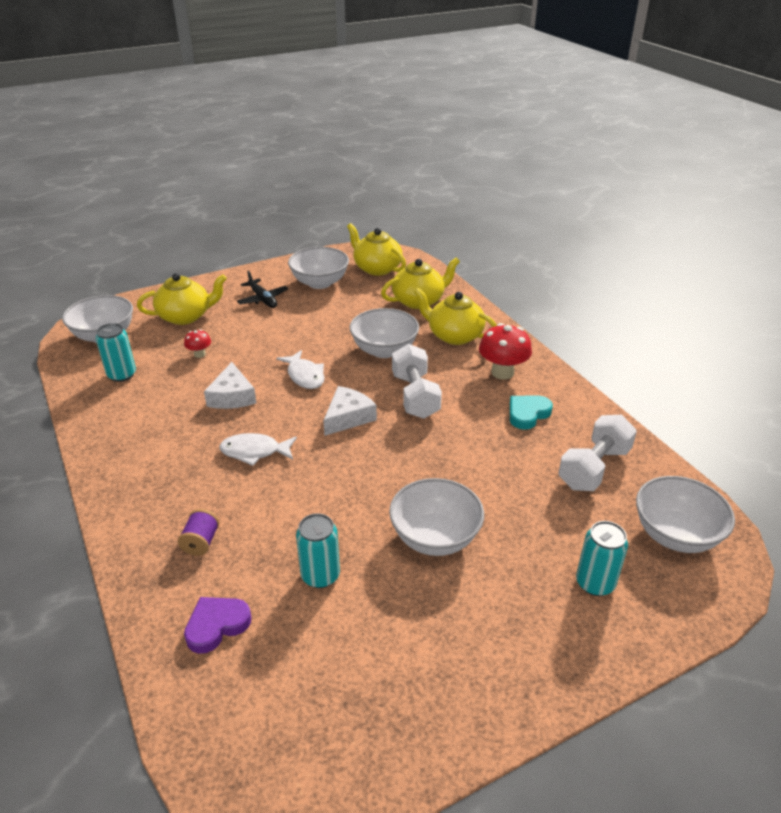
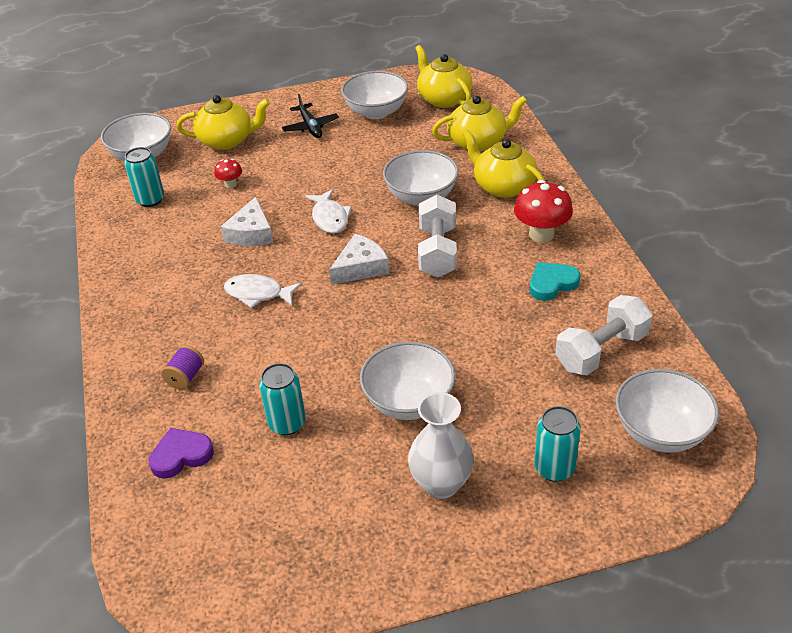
camera: 15 degrees right, 5 degrees up
none -> white vase [408,392,474,499]

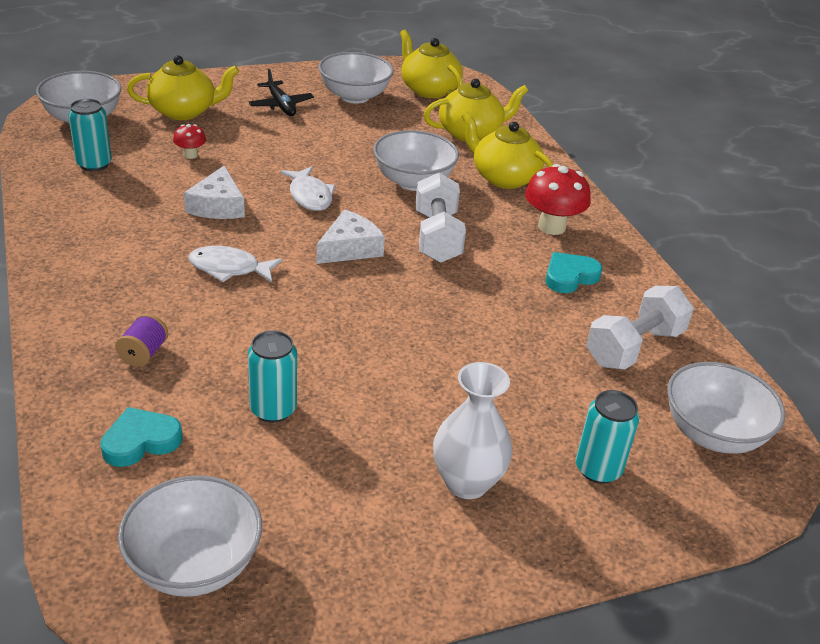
camera: 10 degrees left, 5 degrees down
purple heart [148,428,214,479] -> turquoise heart [100,407,183,467]
white bowl [360,342,456,420] -> white bowl moved to [118,475,262,597]

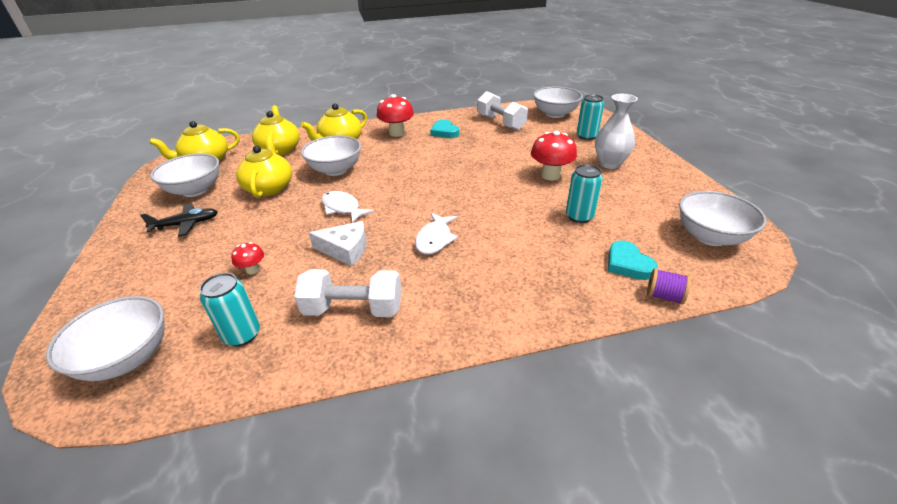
camera: 80 degrees left, 0 degrees up
purple spool [115,314,168,367] -> purple spool moved to [647,268,691,304]
yellow teapot [127,55,239,120] -> yellow teapot moved to [236,136,292,198]
white fish [280,166,335,211] -> white fish turned 120 degrees counterclockwise [322,191,374,223]
white cheese [316,210,385,264] -> none
white dumbbell [416,173,466,263] -> white dumbbell moved to [294,269,401,317]
none -> red mushroom [531,131,577,181]

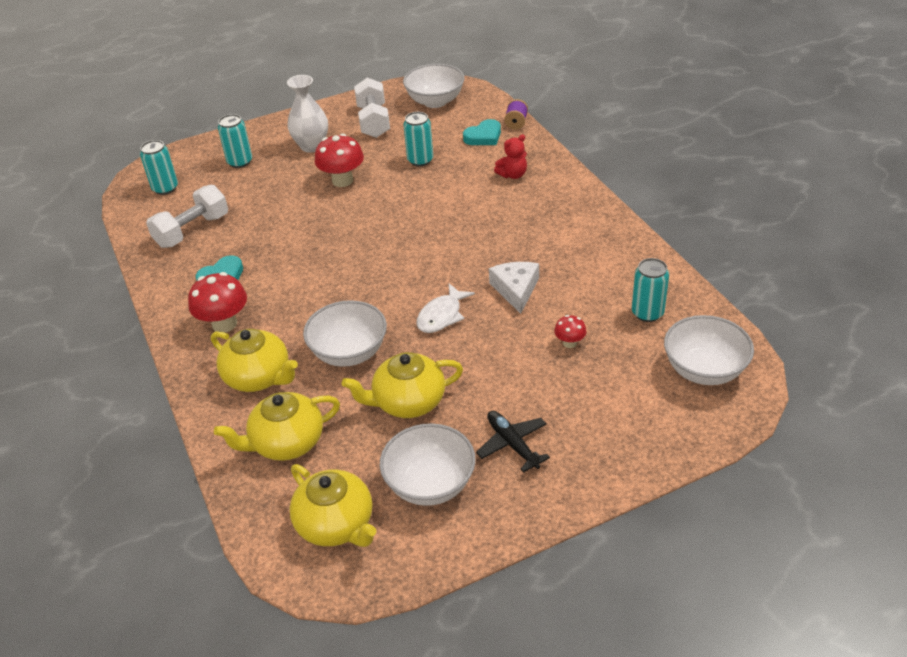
camera: 100 degrees left, 5 degrees up
white dumbbell [294,269,401,317] -> white dumbbell moved to [354,78,390,138]
white fish [415,213,458,254] -> none
white bowl [533,86,583,118] -> turquoise can [140,140,178,195]
none -> red teddy bear [494,134,527,179]

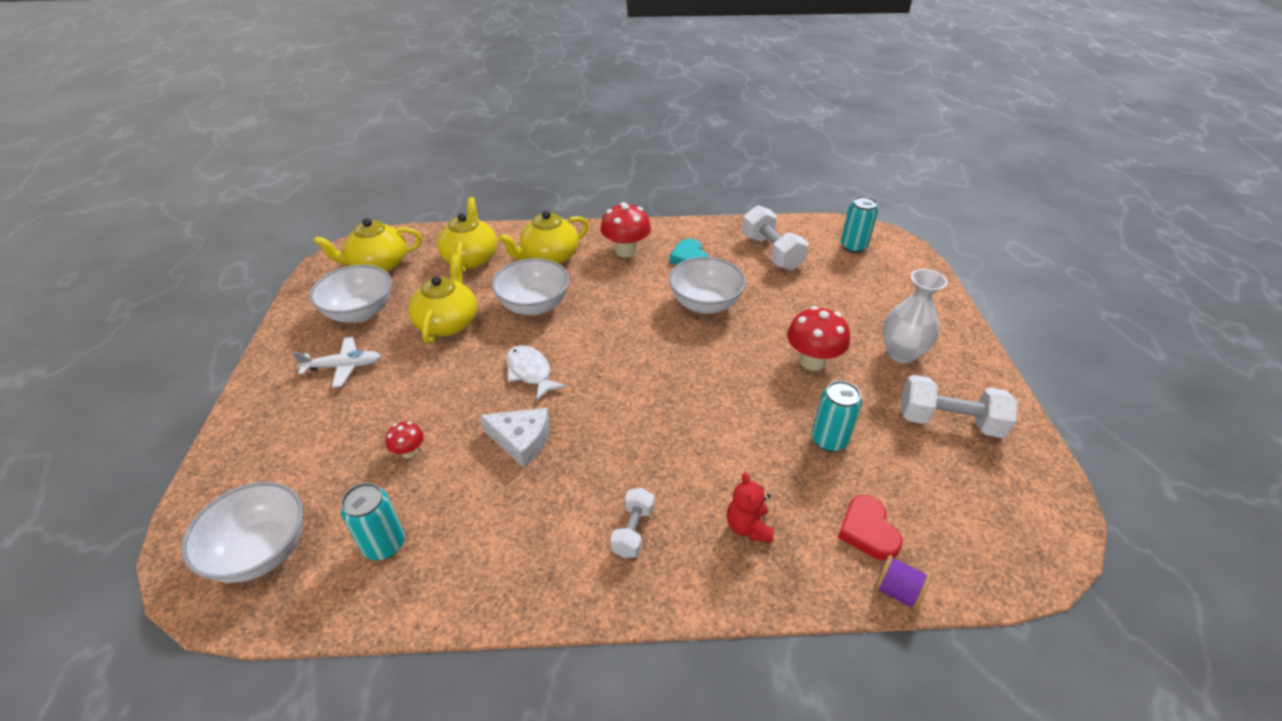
camera: 110 degrees right, 0 degrees up
turquoise can [218,114,252,168] -> none
white bowl [403,64,464,108] -> white bowl moved to [669,257,746,314]
turquoise heart [463,119,501,145] -> red heart [838,495,903,561]
black plane [476,411,550,473] -> white plane [292,337,381,388]
none -> white dumbbell [610,488,654,558]

